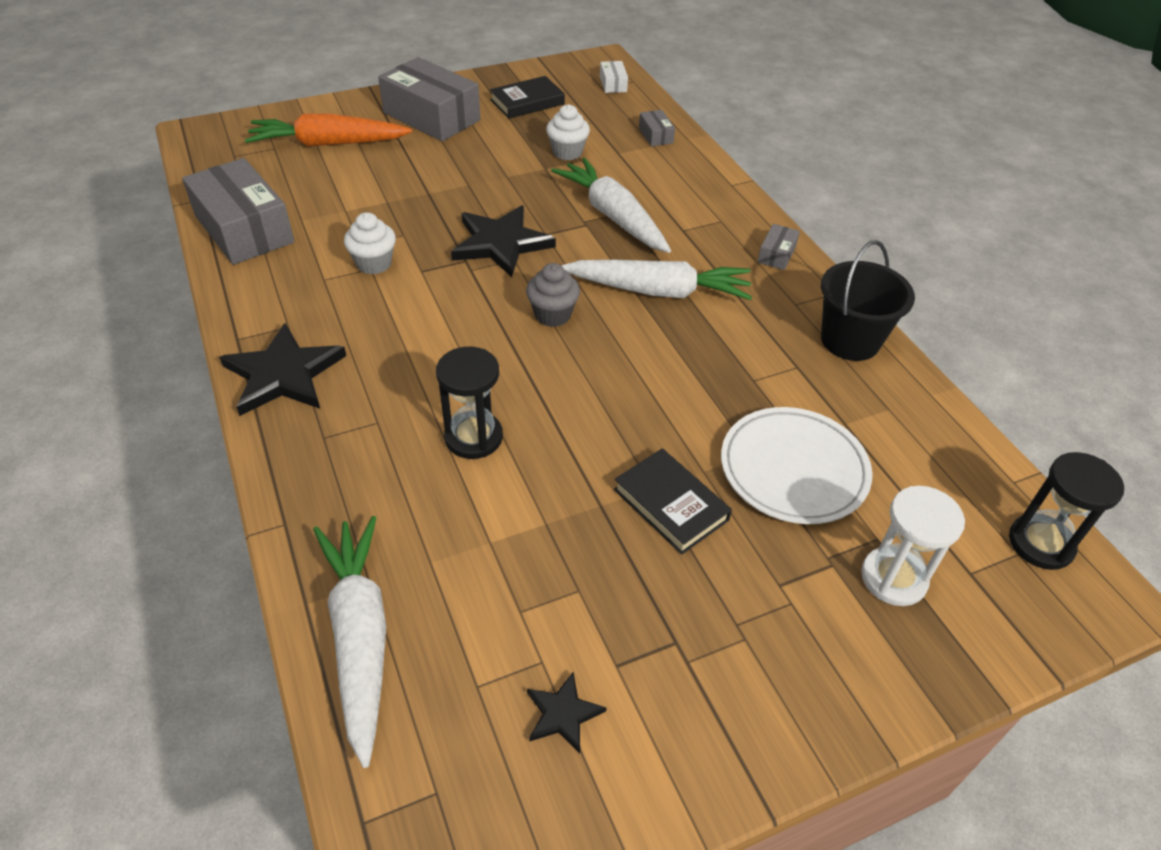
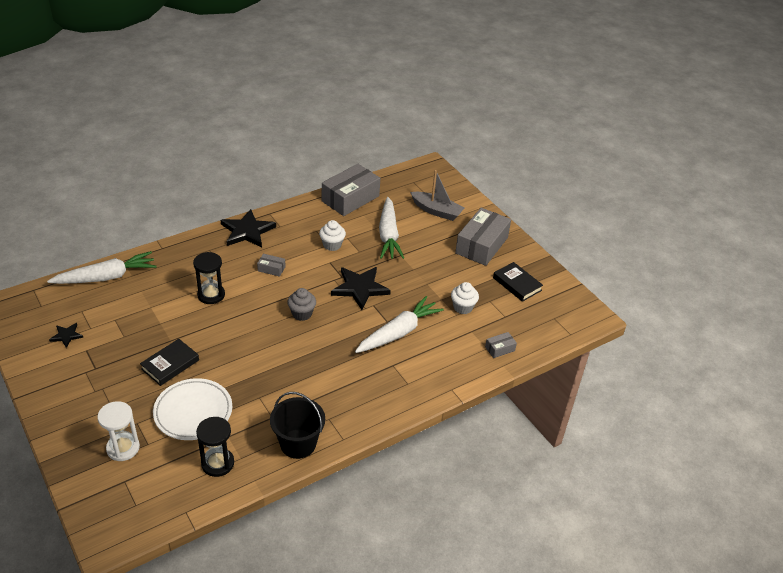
camera: 80 degrees right, 5 degrees down
orange carrot [245,114,412,147] -> grey boat [410,170,464,221]
white carrot [561,260,752,300] -> white carrot moved to [379,197,404,259]
white box [600,61,628,93] -> none
grey box [758,224,800,270] -> grey box moved to [257,254,285,277]
black hourglass [1009,452,1124,570] -> black hourglass moved to [196,417,234,477]

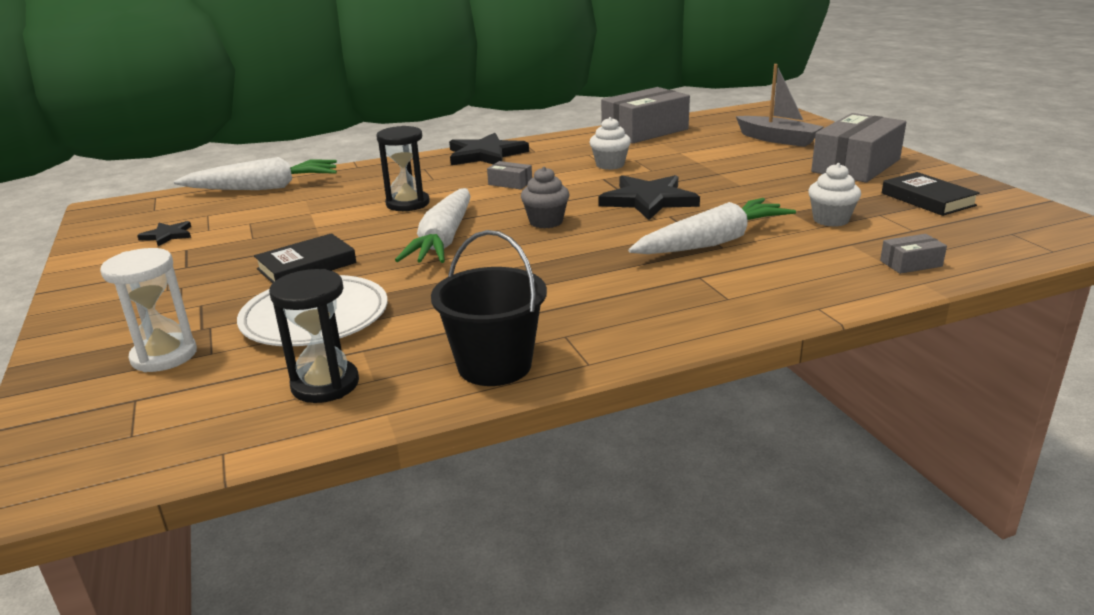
camera: 15 degrees right, 15 degrees down
white carrot [379,197,404,259] -> white carrot moved to [395,188,471,263]

